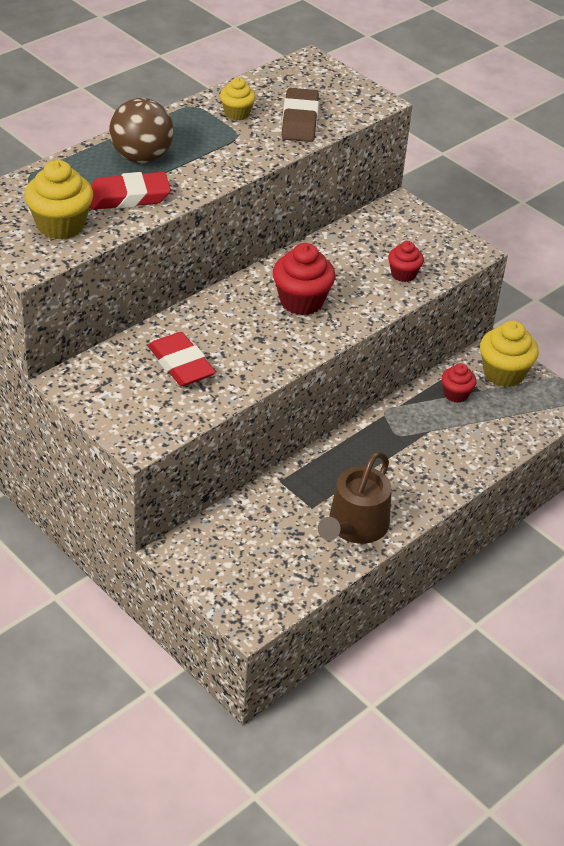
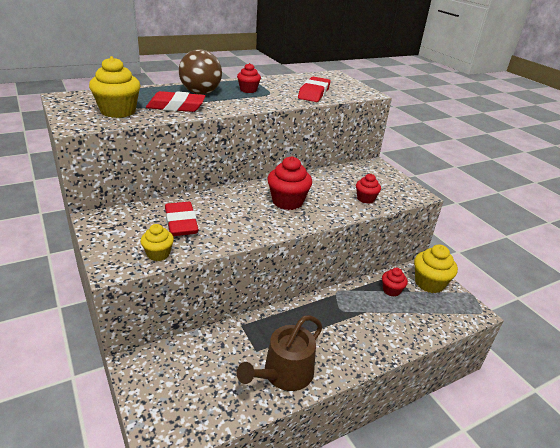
camera: 15 degrees right, 10 degrees down
yellow cupcake [220,78,256,120] -> yellow cupcake moved to [141,224,174,261]
brown eraser [282,88,319,142] -> red eraser [298,77,331,102]
none -> red cupcake [237,63,261,93]

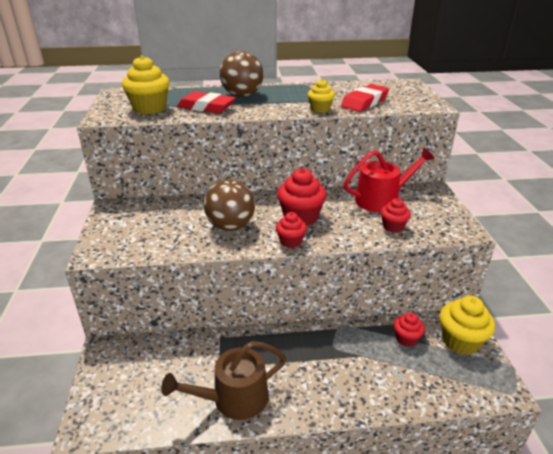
camera: 25 degrees right, 0 degrees up
yellow cupcake [141,224,174,261] -> yellow cupcake moved to [307,79,335,113]
red eraser [165,202,199,236] -> none
red cupcake [237,63,261,93] -> red cupcake moved to [276,212,307,248]
none -> brown ball [204,180,255,231]
none -> red watering can [344,148,435,212]

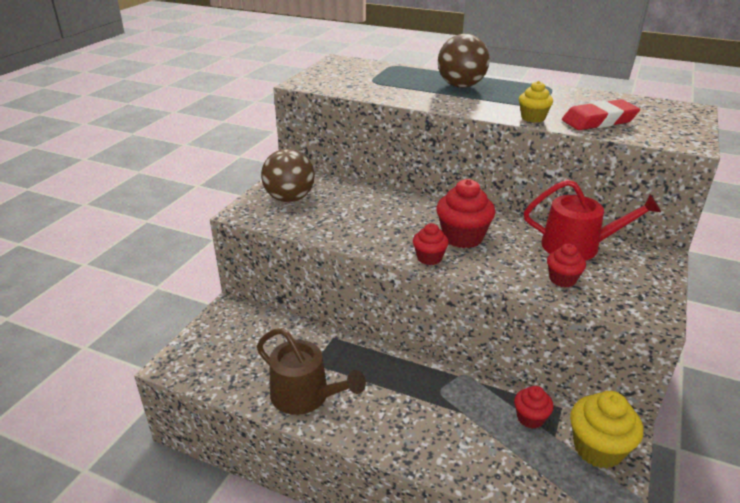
camera: 30 degrees right, 0 degrees up
yellow cupcake [122,55,170,114] -> none
brown watering can [161,341,286,420] -> brown watering can turned 150 degrees counterclockwise [257,328,366,415]
red eraser [177,91,236,113] -> none
brown ball [204,180,255,231] -> brown ball moved to [261,149,315,202]

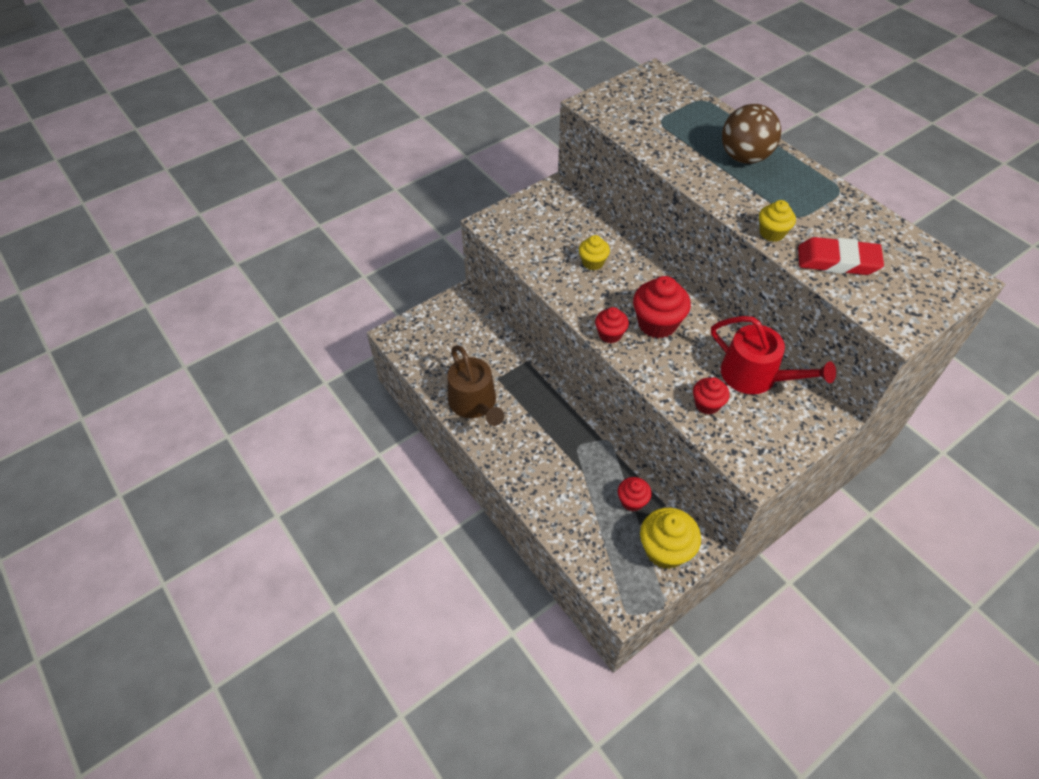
camera: 30 degrees right, 20 degrees up
brown ball [261,149,315,202] -> none
none -> yellow cupcake [579,235,610,270]

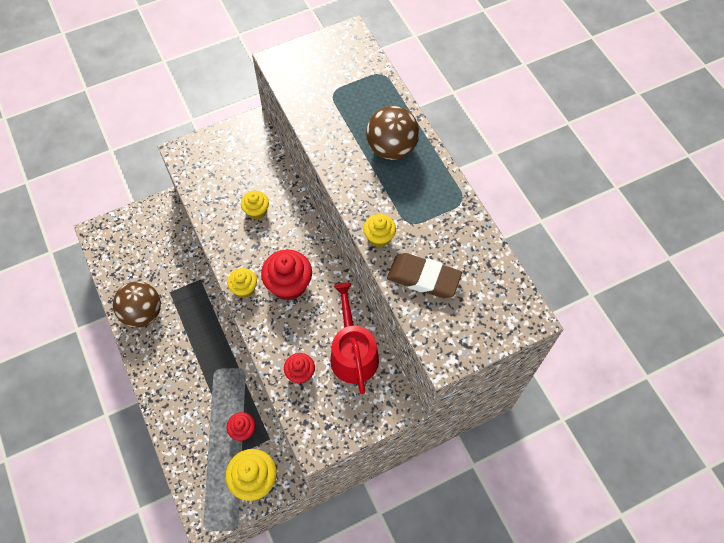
camera: 10 degrees right, 10 degrees up
brown watering can [447,345,504,426] -> brown ball [113,282,161,328]
red cupcake [595,307,629,343] -> yellow cupcake [227,268,257,298]
red watering can [711,316,836,394] -> red watering can turned 150 degrees counterclockwise [330,283,379,394]
red eraser [798,237,884,275] -> brown eraser [387,253,462,298]

